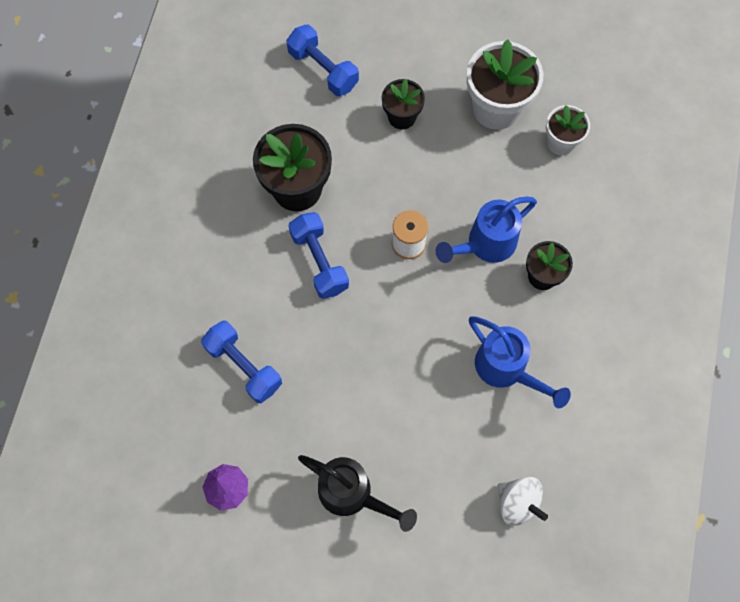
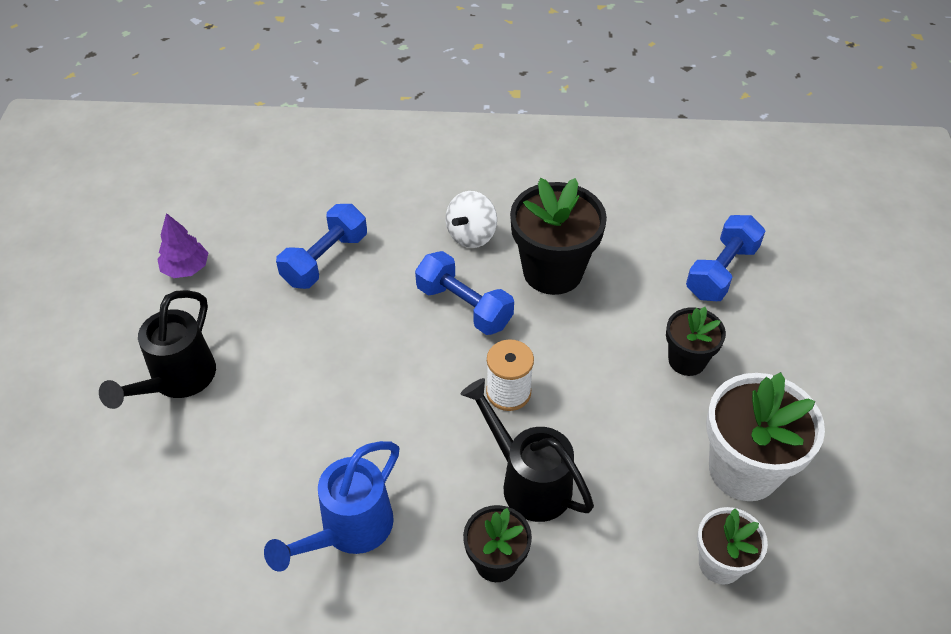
camera: 80 degrees right, 20 degrees down
blue dumbbell [289,212,349,299] -> blue dumbbell turned 75 degrees clockwise [415,251,514,335]
blue watering can [435,197,537,263] -> black watering can [460,378,594,522]
white spinning top [498,476,548,526] -> white spinning top moved to [446,191,497,248]

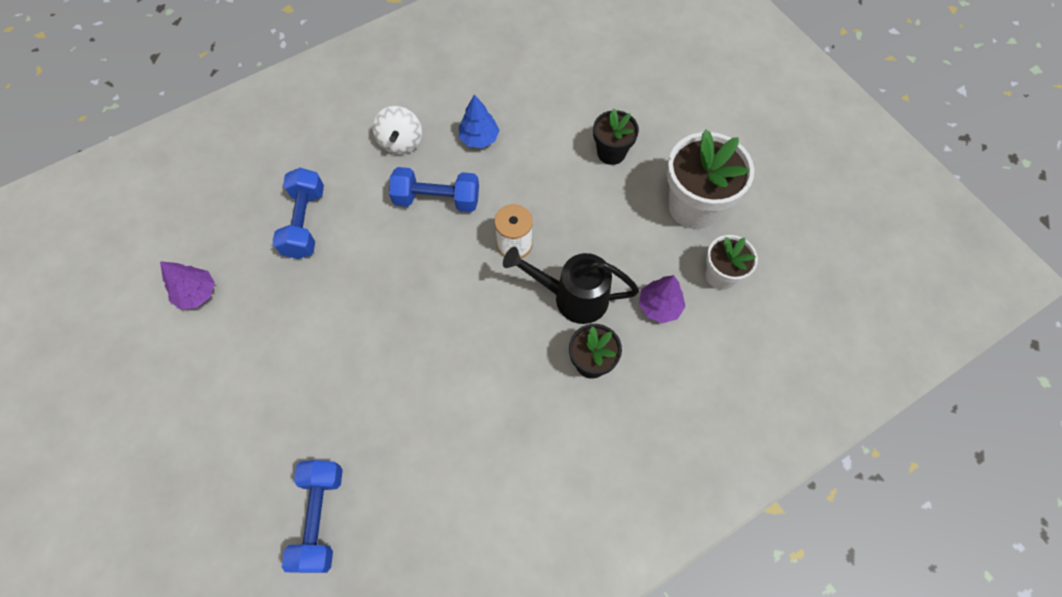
camera: 35 degrees left, 15 degrees up
black watering can [99,290,216,409] -> none
blue watering can [264,441,399,572] -> none
black flower pot [510,178,607,295] -> blue tree [459,95,500,148]
blue dumbbell [686,215,765,301] -> blue dumbbell moved to [282,460,343,573]
none -> purple tree [639,275,686,323]

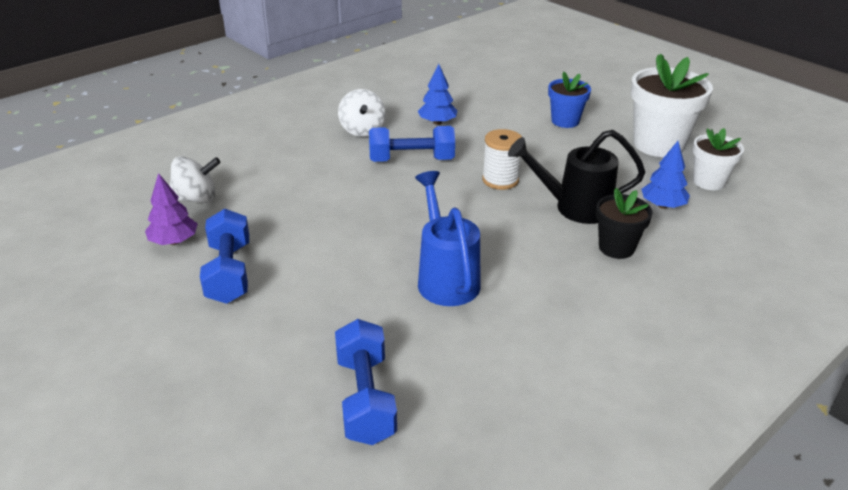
camera: 10 degrees left, 30 degrees down
blue dumbbell [273,168,324,259] -> blue dumbbell moved to [200,209,249,304]
black flower pot [593,109,639,165] -> blue flower pot [548,71,591,128]
purple tree [639,275,686,323] -> blue tree [641,141,690,209]
none -> white spinning top [169,156,221,203]
none -> blue watering can [415,171,481,306]

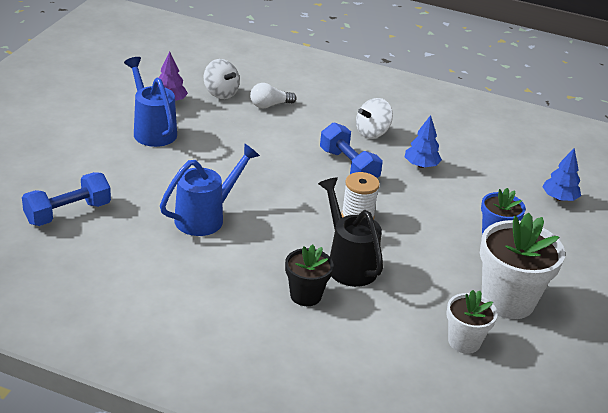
camera: 60 degrees right, 0 degrees up
blue dumbbell [200,209,249,304] -> blue watering can [124,57,177,147]
blue tree [641,141,690,209] -> blue tree moved to [542,148,581,201]
none -> white light bulb [250,83,297,108]

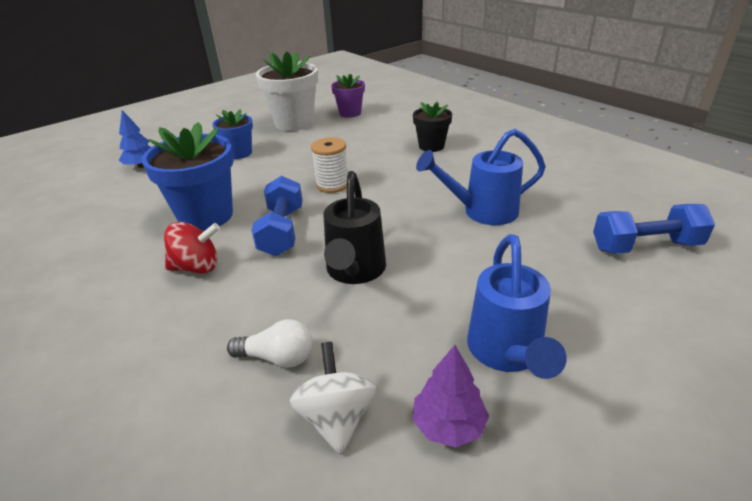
camera: 145 degrees left, 0 degrees up
black watering can [318,178,383,287] -> black watering can moved to [323,171,386,284]
white spinning top [356,98,393,138] -> red spinning top [164,222,220,274]
blue tree [405,115,442,168] -> blue flower pot [142,122,234,231]
white flower pot [446,290,498,354] -> purple flower pot [331,74,365,118]

